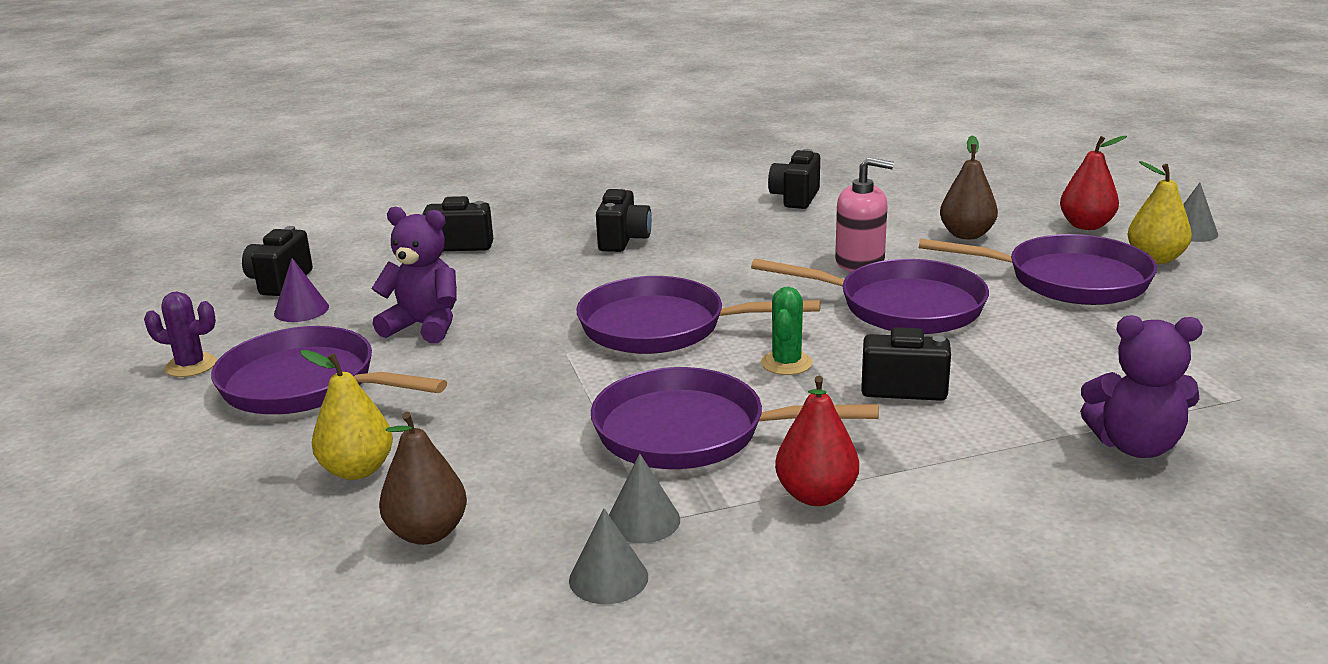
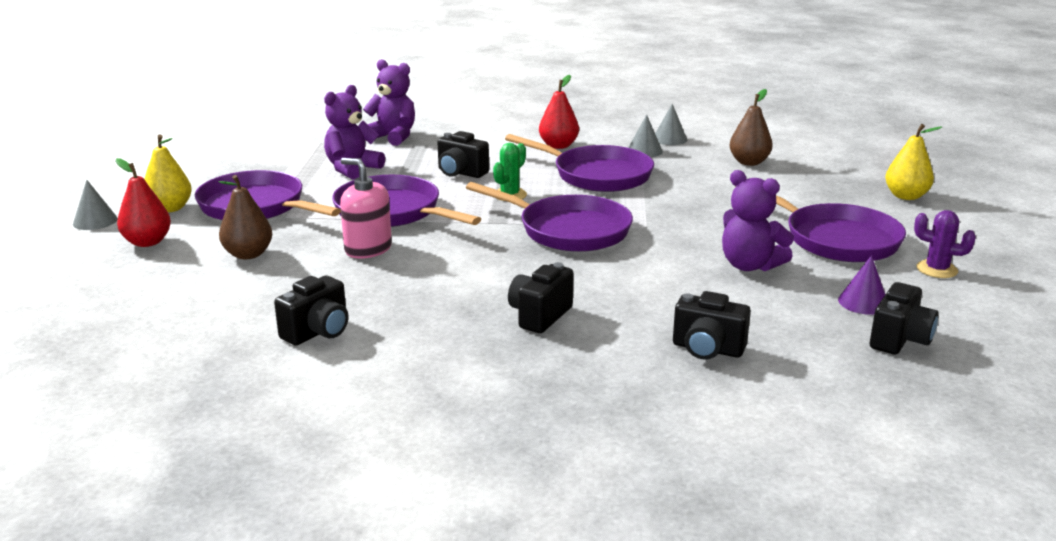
camera: 160 degrees left, 0 degrees up
yellow pear [301,350,393,480] -> yellow pear moved to [885,124,942,200]
none -> purple teddy bear [324,85,385,180]

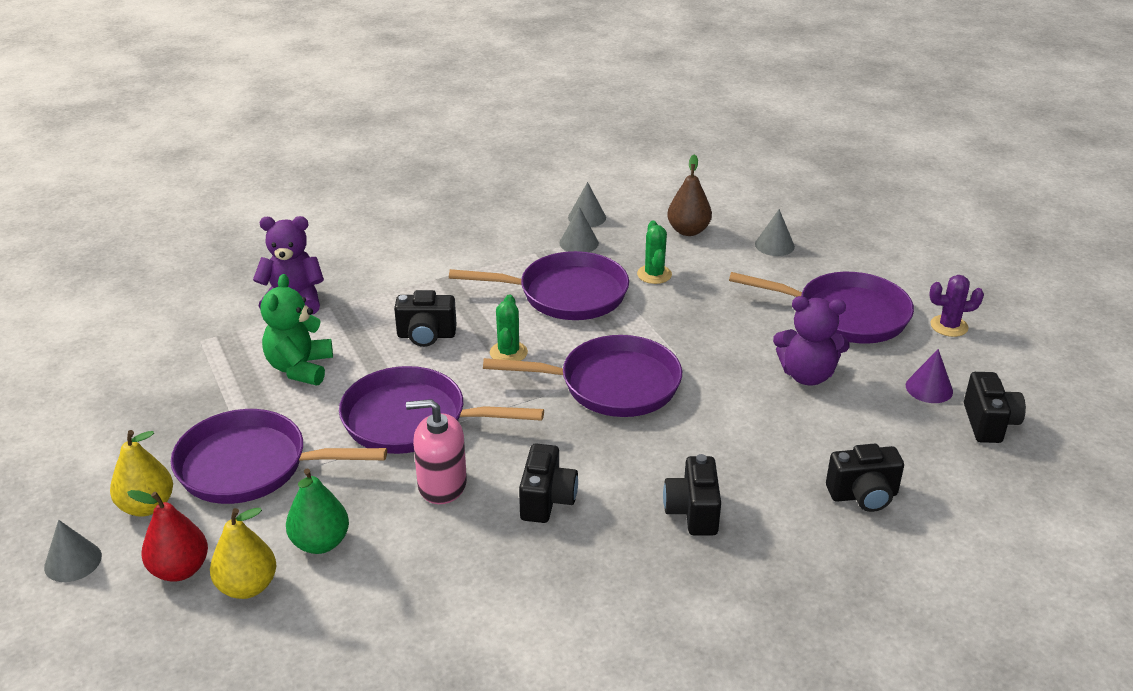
camera: 30 degrees left, 10 degrees up
brown pear [218,175,272,259] -> green pear [286,468,349,554]
black camera [274,276,348,345] -> black camera moved to [519,444,578,523]
purple teddy bear [324,85,385,180] -> green teddy bear [260,274,333,385]
red pear [539,75,579,149] -> none
yellow pear [885,124,942,200] -> yellow pear moved to [210,508,276,599]
none -> green cactus [637,221,672,284]
none -> grey cone [755,209,795,256]

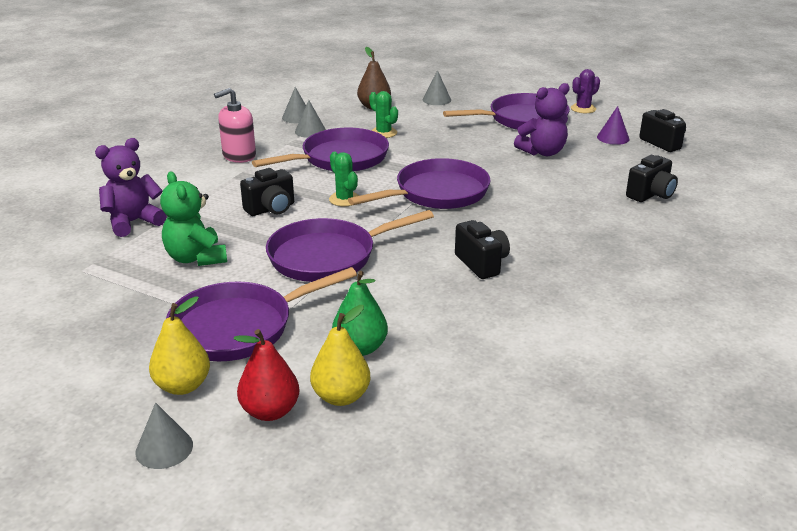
camera: 35 degrees left, 5 degrees down
pink soap dispenser [406,399,467,504] -> pink soap dispenser moved to [214,88,256,163]
black camera [663,454,721,536] -> none

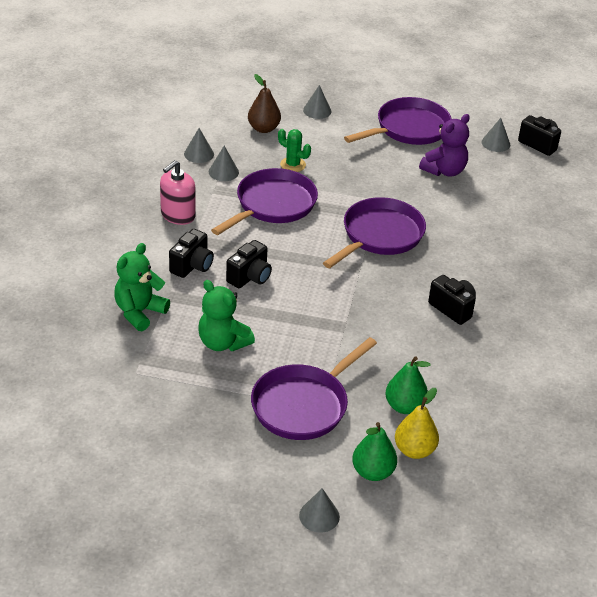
camera: 20 degrees left, 10 degrees up
purple teddy bear [95,138,167,237] -> green teddy bear [114,243,170,331]
yellow pear [149,296,210,395] -> none
red pear [234,329,299,421] -> green pear [352,422,397,481]
purple pan [266,210,434,282] -> none
green cactus [329,152,359,207] -> none
purple cactus [571,69,600,113] -> none
purple cone [597,106,630,145] -> grey cone [481,118,510,152]
black camera [626,155,678,202] -> black camera moved to [169,229,214,278]

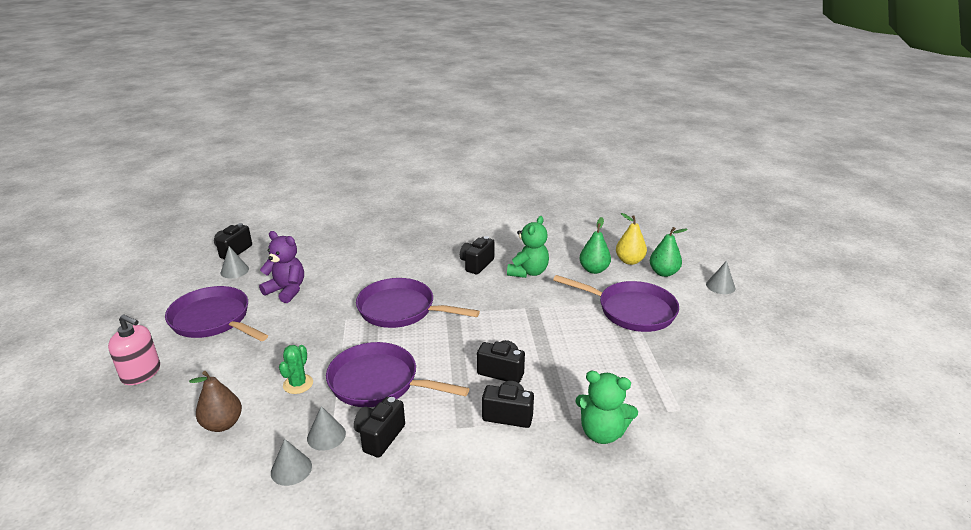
camera: 105 degrees left, 10 degrees down
pink soap dispenser [160,160,196,225] -> pink soap dispenser moved to [108,314,160,385]
green teddy bear [198,280,255,351] -> green teddy bear moved to [507,216,549,278]
grey cone [303,85,332,119] -> none
none -> black camera [354,397,405,458]

